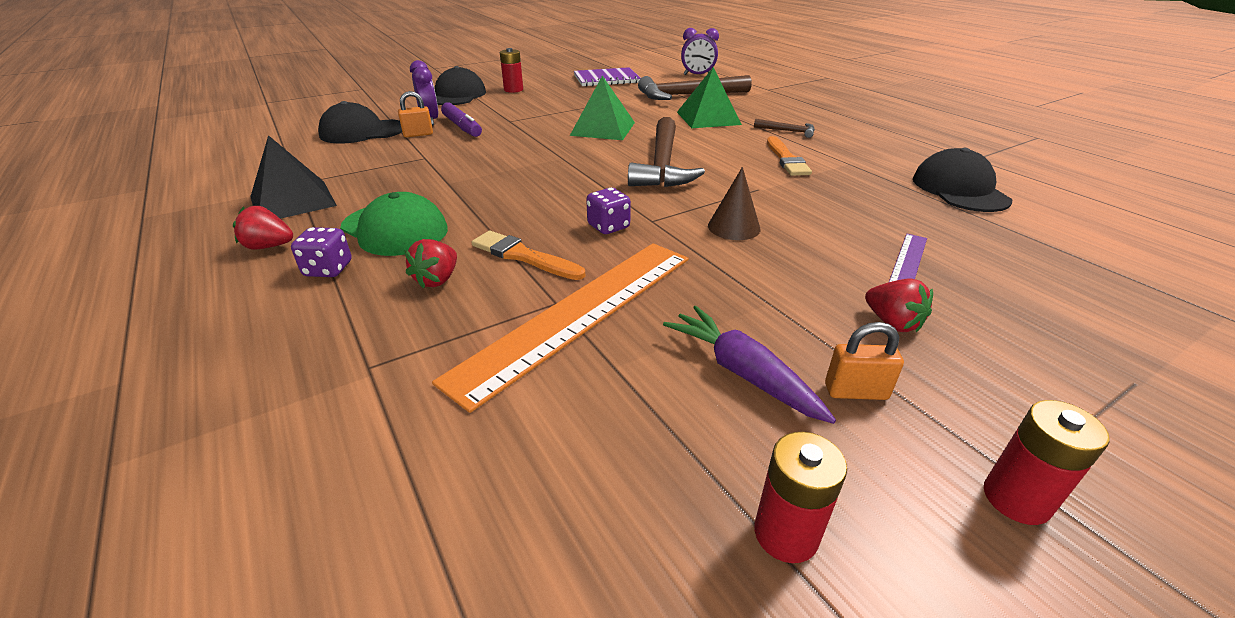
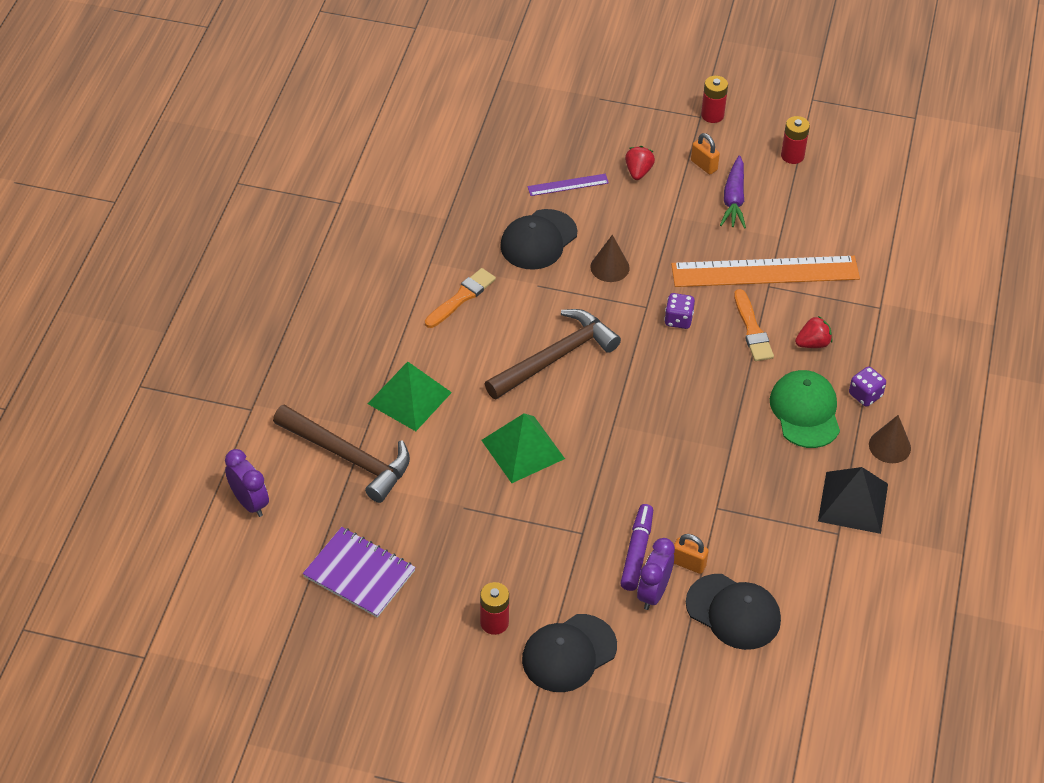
camera: 135 degrees left, 15 degrees up
red strawberry [233,206,293,250] -> brown cone [869,415,911,463]
brown hammer [754,119,815,138] -> none
black cap [913,148,1012,212] -> black cap moved to [500,209,577,270]

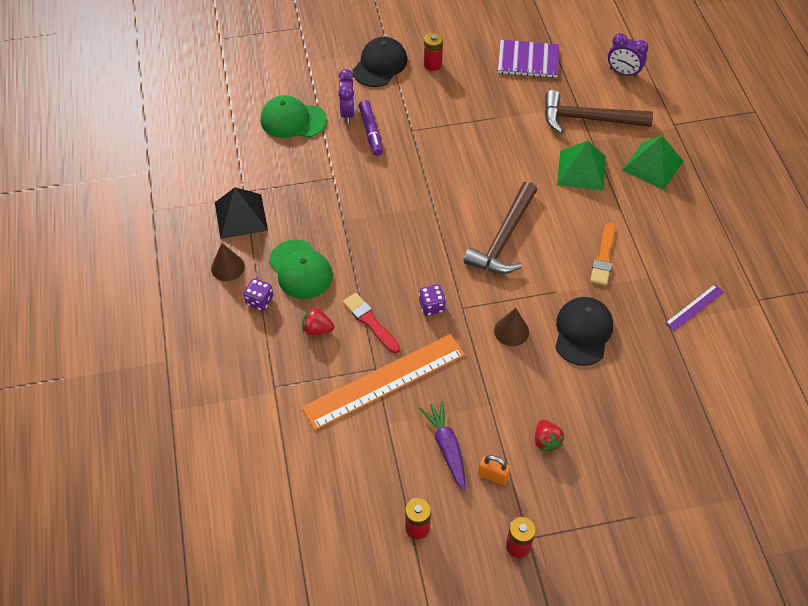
camera: 155 degrees right, 5 degrees up
green pyramid [481,413,565,483] -> green pyramid moved to [623,136,683,190]
purple ruler [527,174,609,196] -> purple ruler moved to [665,284,724,331]
orange padlock [674,534,709,574] -> none
black cap [686,574,781,650] -> green cap [260,95,327,138]
orange brush [734,289,774,361] -> red brush [343,293,400,353]
red strawberry [795,316,832,348] -> red strawberry turned 60 degrees clockwise [302,308,334,335]

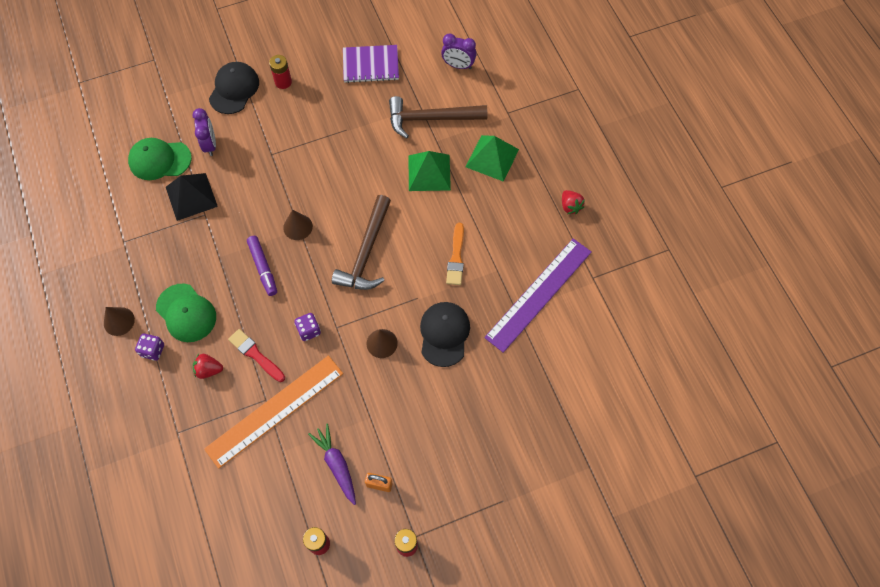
camera: 10 degrees left, 10 degrees up
black pyramid [215,187,268,239] -> black pyramid moved to [166,173,218,221]
purple marker [359,100,383,156] -> purple marker moved to [247,236,277,296]
red strawberry [535,420,564,452] -> red strawberry moved to [562,190,585,214]
purple ruler [665,284,724,331] -> purple ruler [484,238,592,353], size x2.22
none -> brown cone [283,210,313,240]

